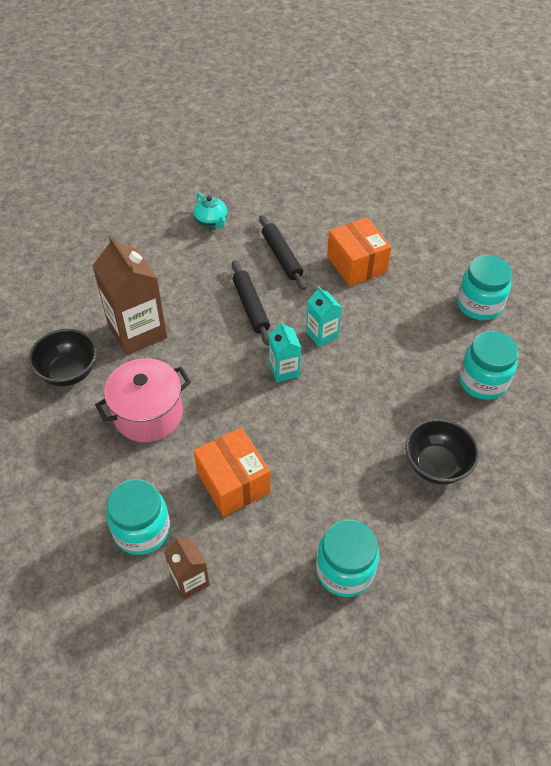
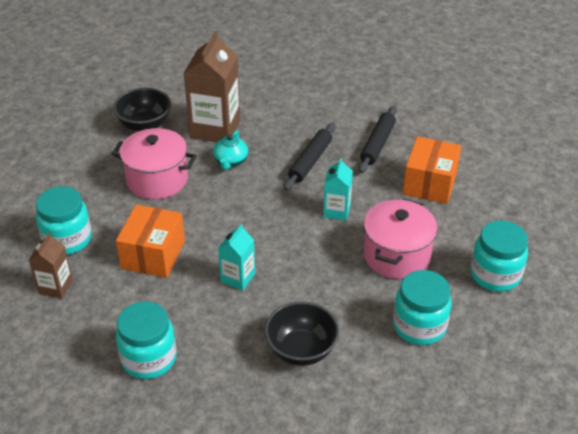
camera: 45 degrees right, 10 degrees down
turquoise teapot [194,193,227,228] -> turquoise teapot moved to [213,130,248,170]
turquoise carton [269,321,301,382] -> turquoise carton moved to [218,224,255,291]
none -> pink pot [364,199,437,279]

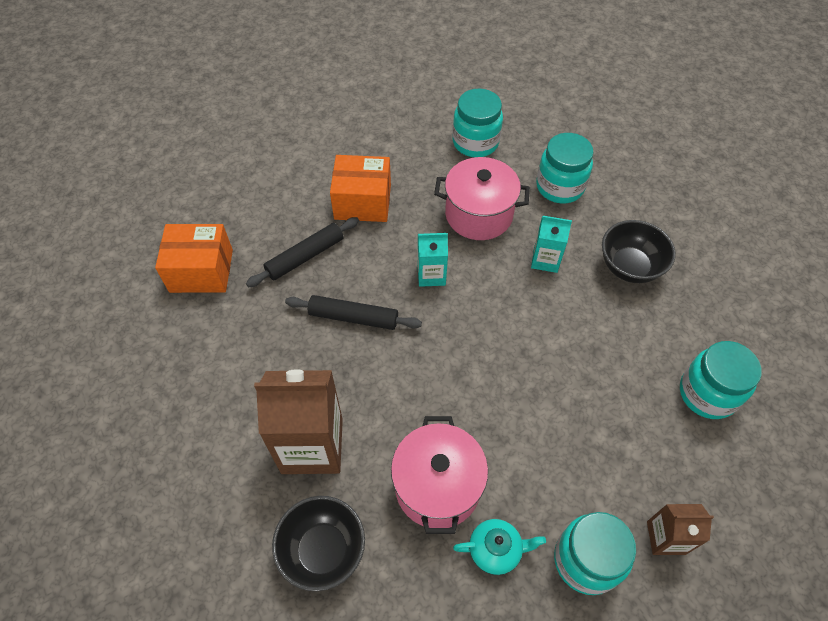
camera: 105 degrees left, 15 degrees up
orange box [116,205,185,278] -> orange box moved to [155,224,233,293]
turquoise teapot [213,130,248,170] -> turquoise teapot moved to [453,519,546,575]
turquoise carton [218,224,255,291] -> turquoise carton moved to [531,216,572,273]
black rolling pin [359,106,397,173] -> black rolling pin turned 45 degrees counterclockwise [246,217,359,287]

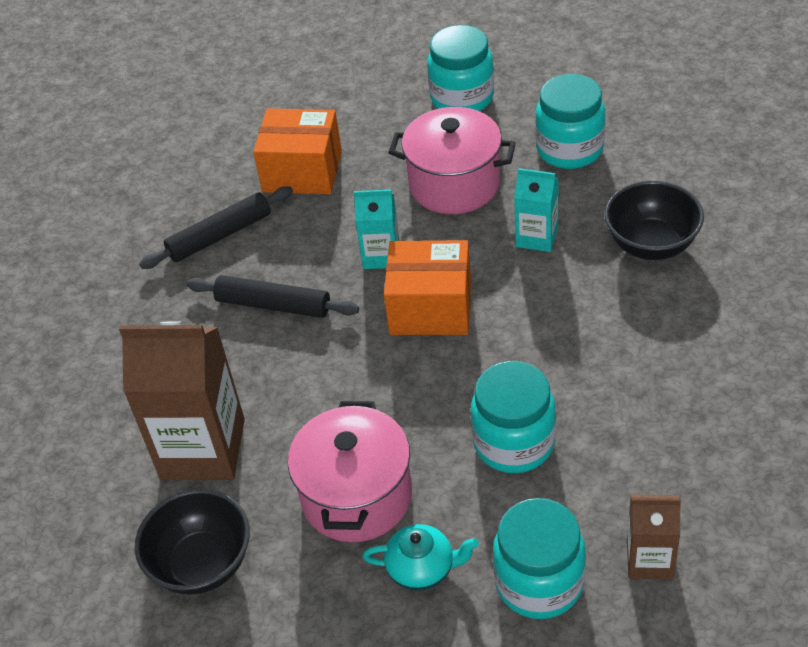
camera: 10 degrees right, 10 degrees down
orange box [155,224,233,293] -> orange box moved to [384,240,471,335]
turquoise jar [680,341,762,419] -> turquoise jar moved to [471,361,556,473]

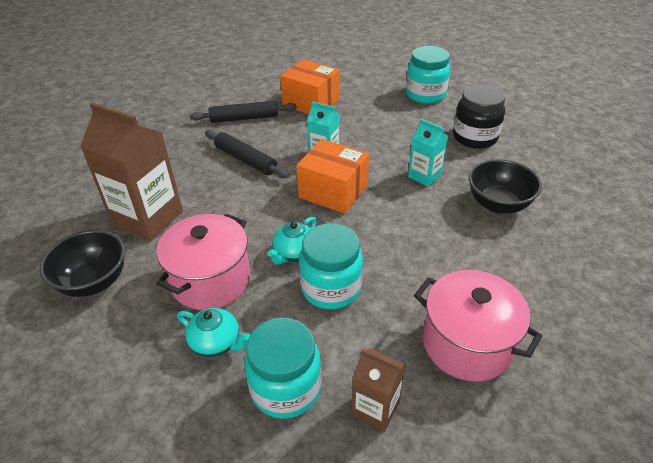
camera: 20 degrees right, 5 degrees down
pink pot [388,107,516,214] -> pink pot moved to [414,270,542,382]
turquoise jar [535,74,605,169] -> black jar [453,84,505,149]
none -> turquoise teapot [267,217,317,265]

